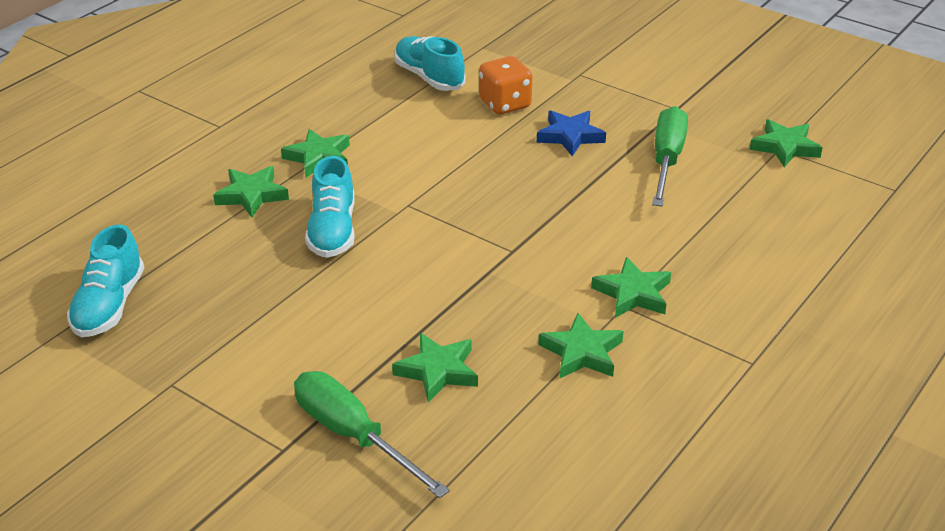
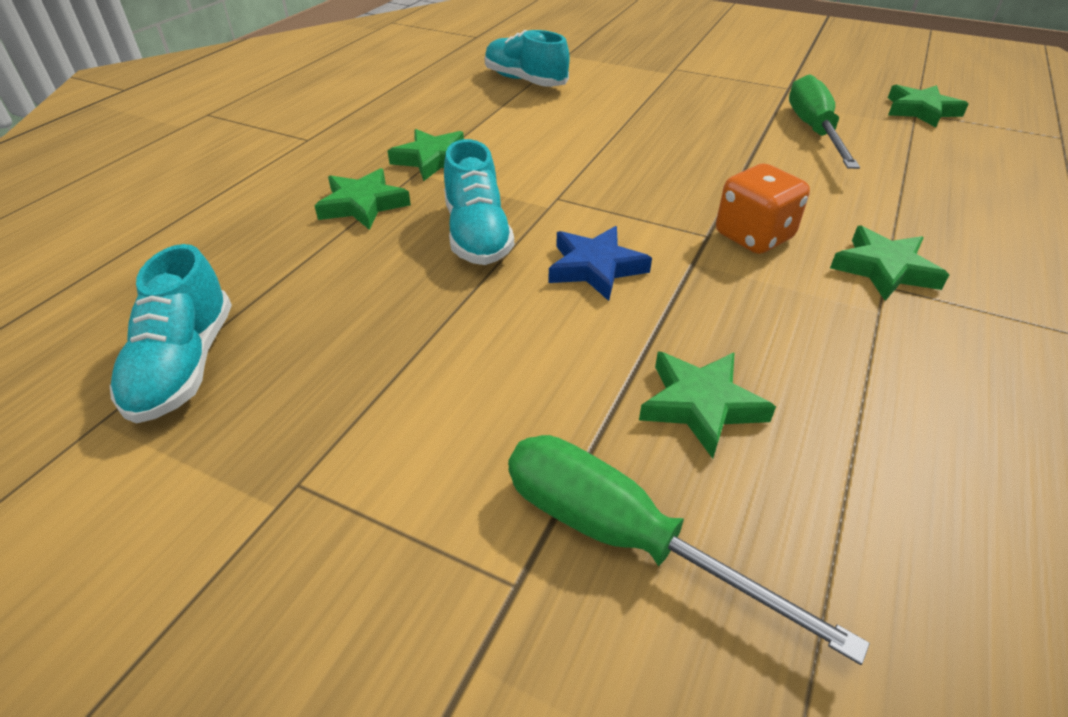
camera: 10 degrees left, 5 degrees up
orange dice [479,56,533,115] -> orange dice moved to [716,164,810,254]
blue star [537,110,606,156] -> blue star moved to [548,226,652,301]
green star [538,313,624,378] -> none

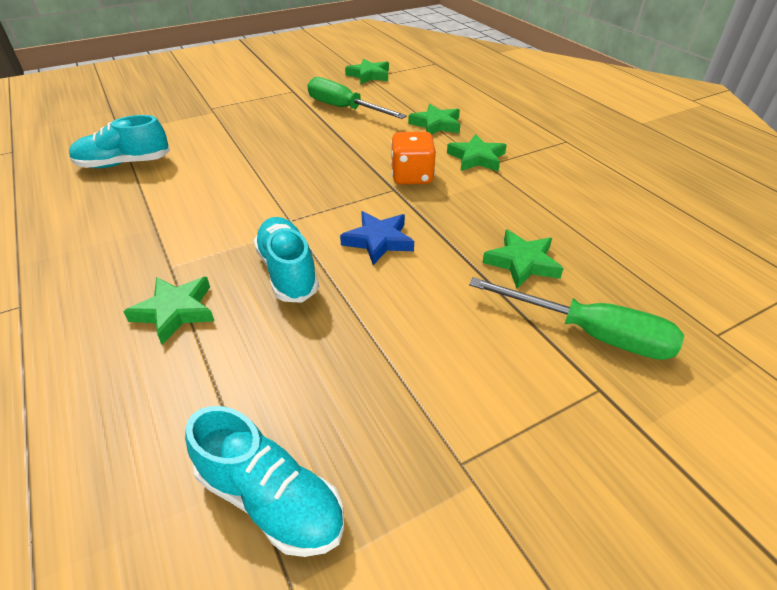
camera: 55 degrees left, 0 degrees up
green star [388,129,464,181] -> green star moved to [408,104,460,135]
turquoise shoe [444,139,514,265] -> turquoise shoe turned 135 degrees counterclockwise [254,217,319,303]
green screwdriver [508,435,870,665] -> green screwdriver turned 135 degrees counterclockwise [469,277,684,360]

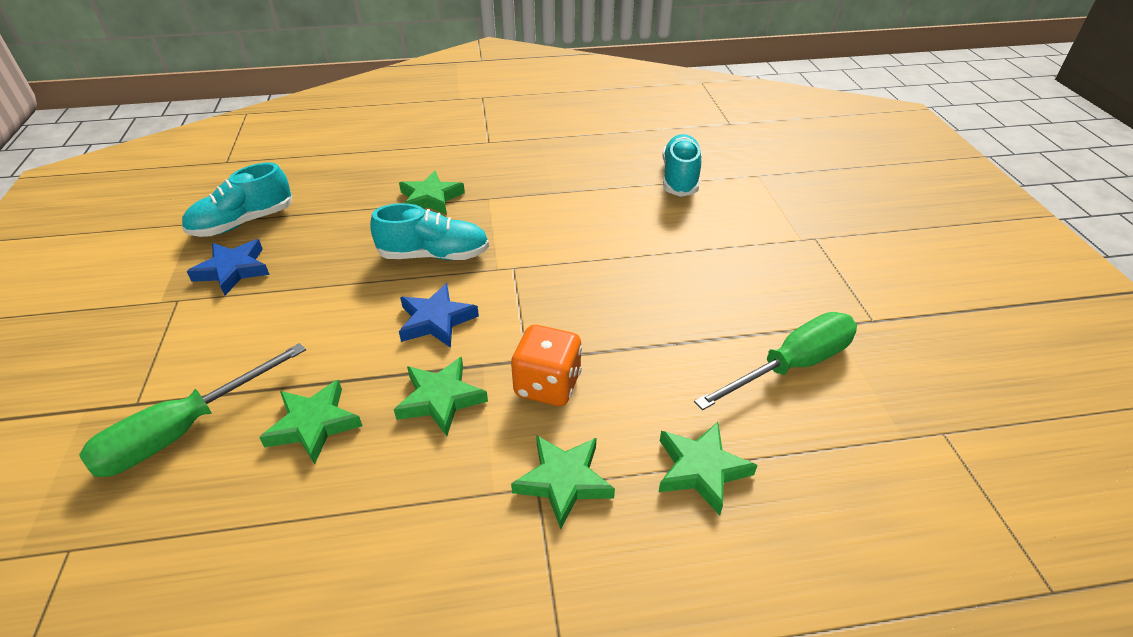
camera: 110 degrees right, 0 degrees up
green star [345,59,389,84] -> green star moved to [394,357,488,436]
none -> blue star [186,239,270,295]

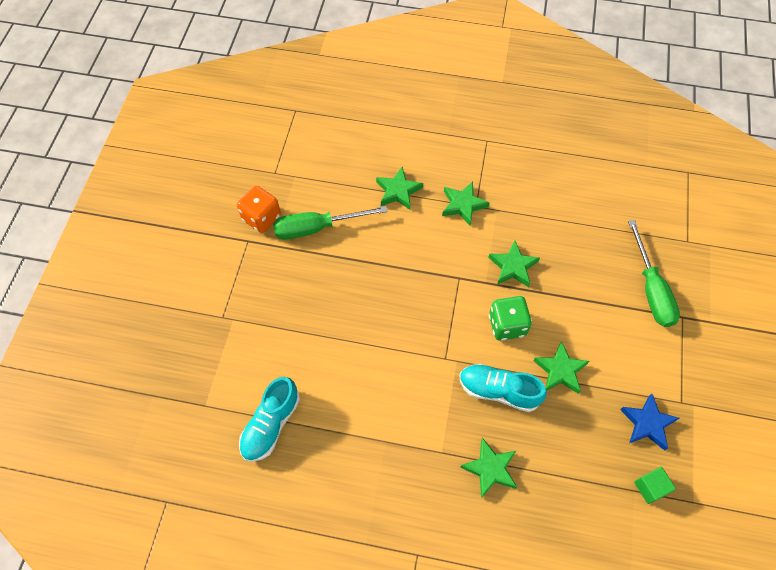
camera: 160 degrees left, 20 degrees up
green screwdriver [79,343,306,477] -> green screwdriver turned 105 degrees clockwise [628,220,680,327]
turquoise shoe [182,162,292,237] -> green cube [634,467,676,504]
green star [259,380,362,464] -> green star moved to [533,341,589,394]
blue star [399,283,479,348] -> green dice [489,296,532,341]
orange dice [511,325,582,406] -> orange dice moved to [237,186,281,233]

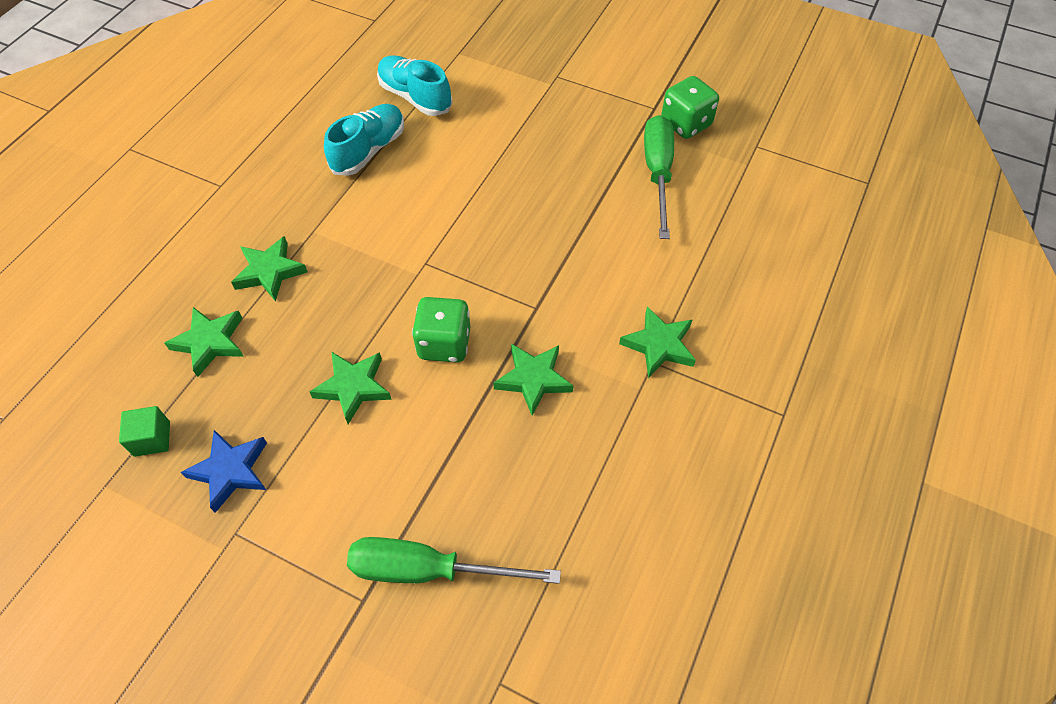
camera: 105 degrees right, 5 degrees down
orange dice [237,186,281,233] -> green dice [661,76,719,139]
green star [376,167,423,210] -> green star moved to [164,307,244,377]
turquoise shoe [459,364,547,412] -> turquoise shoe moved to [324,104,404,176]

